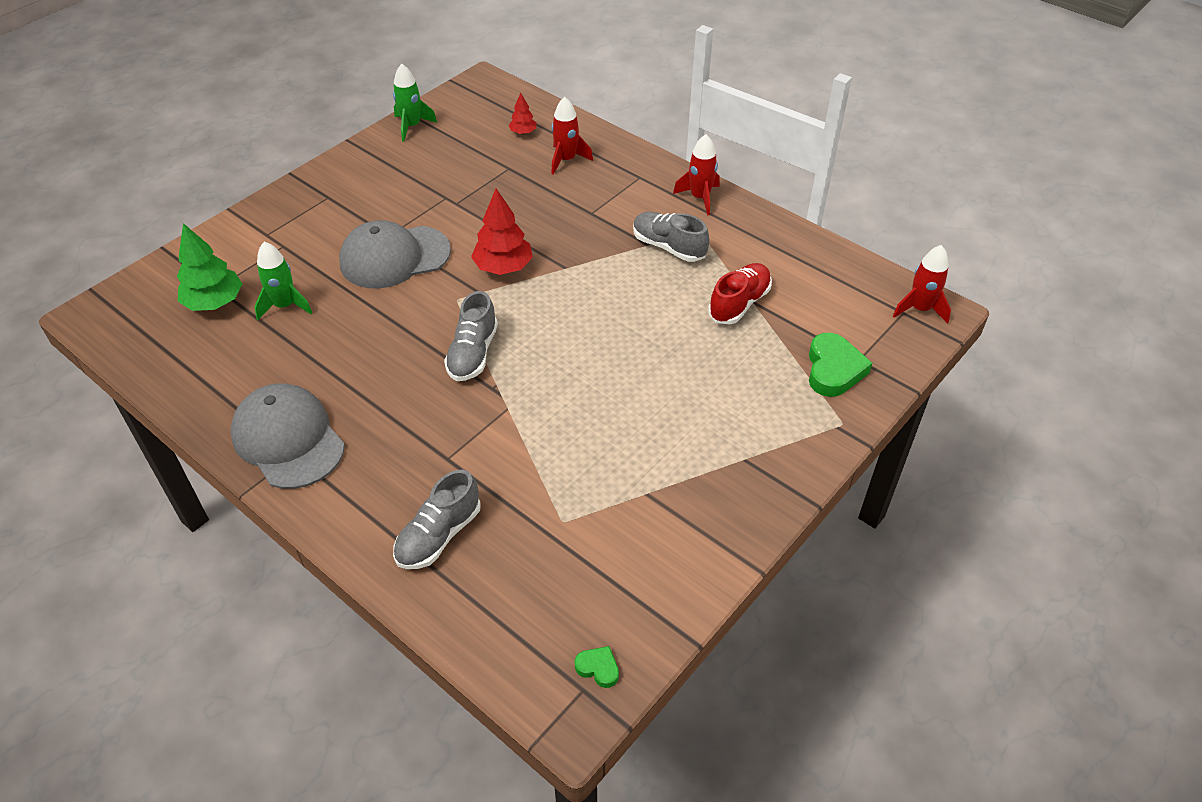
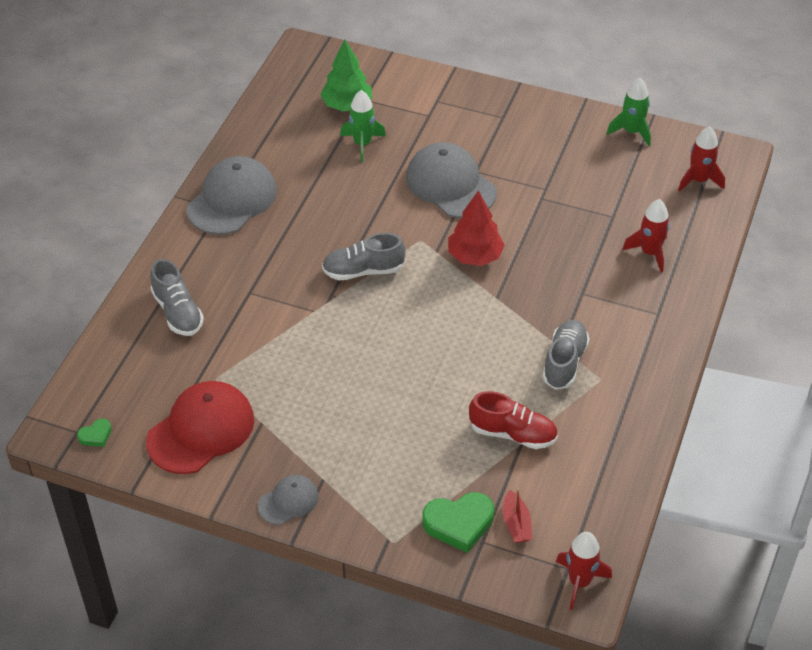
camera: 70 degrees right, 0 degrees up
grey shoe [393,470,481,569] -> grey shoe turned 135 degrees counterclockwise [150,259,204,336]
red tree [509,93,537,134] -> none
green heart [575,646,619,688] -> green heart turned 45 degrees clockwise [77,419,112,447]
red rocket [673,134,720,215] -> red rocket moved to [678,127,725,192]
none -> red cap [146,381,254,474]
none -> grey cap [258,475,319,525]
none -> red boat [503,488,532,543]

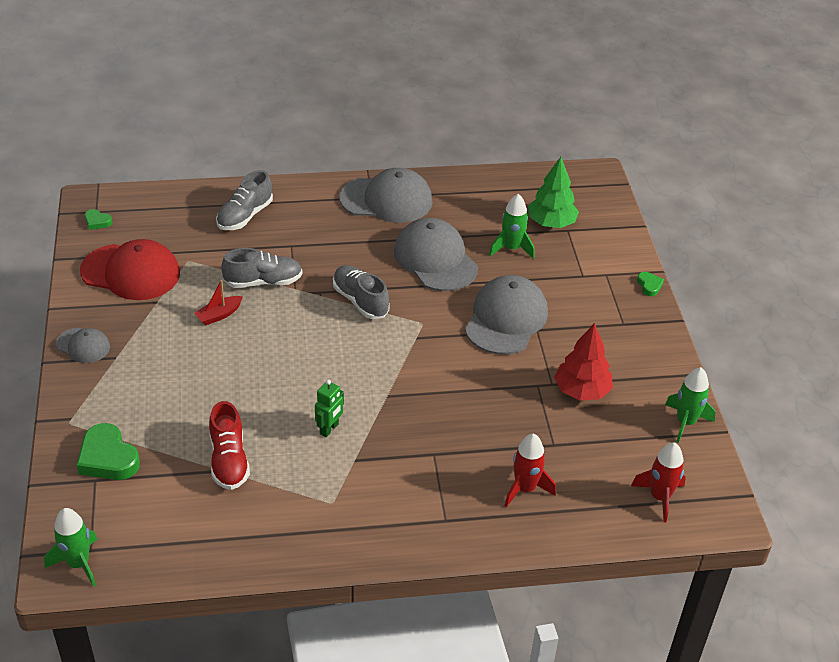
camera: 60 degrees right, 5 degrees down
red tree [448,190,505,266] -> red tree moved to [554,323,613,401]
red boat [503,488,532,543] -> red boat moved to [194,280,243,325]
grey shoe [542,320,590,390] -> grey shoe moved to [221,248,302,288]
red rocket [556,532,612,610] -> green rocket [44,508,98,587]
none -> green robot [315,380,344,437]
none -> grey cap [394,218,478,291]
none -> green heart [637,272,664,296]

